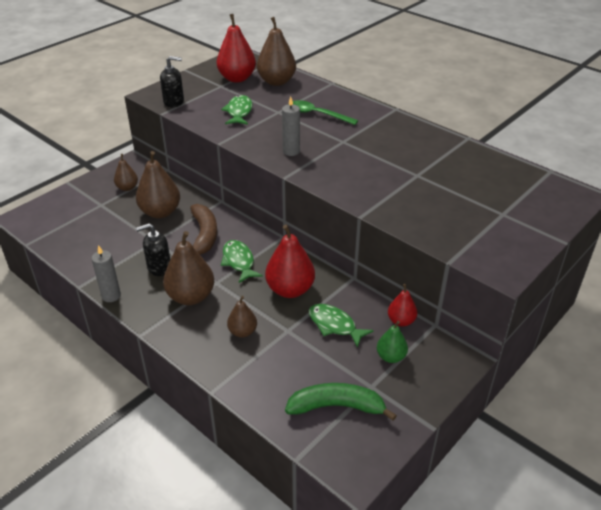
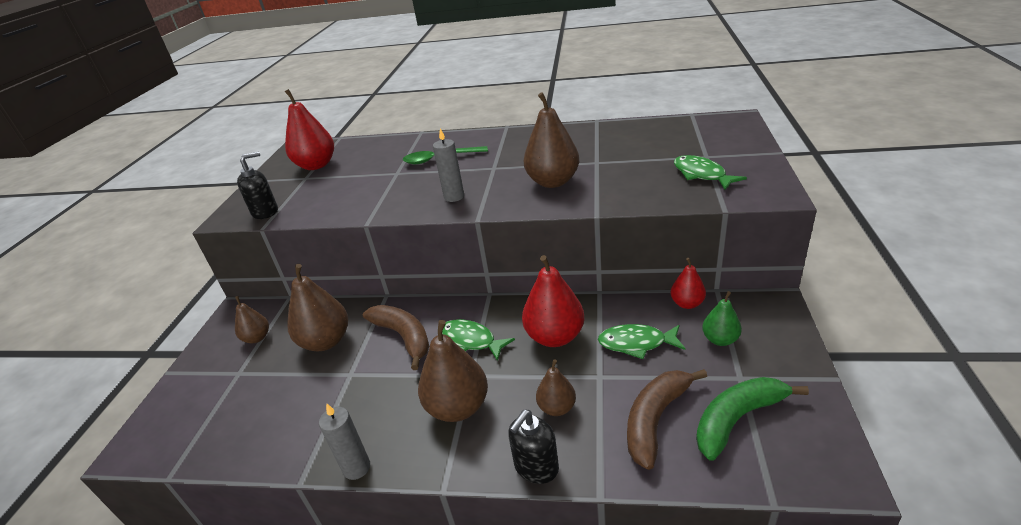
camera: 30 degrees left, 5 degrees down
black soap dispenser [136,223,170,276] -> black soap dispenser moved to [508,410,559,484]
green fish [221,95,252,125] -> green fish moved to [674,155,747,190]
brown pear [257,17,296,86] -> brown pear moved to [524,92,579,188]
none -> brown banana [627,369,707,470]

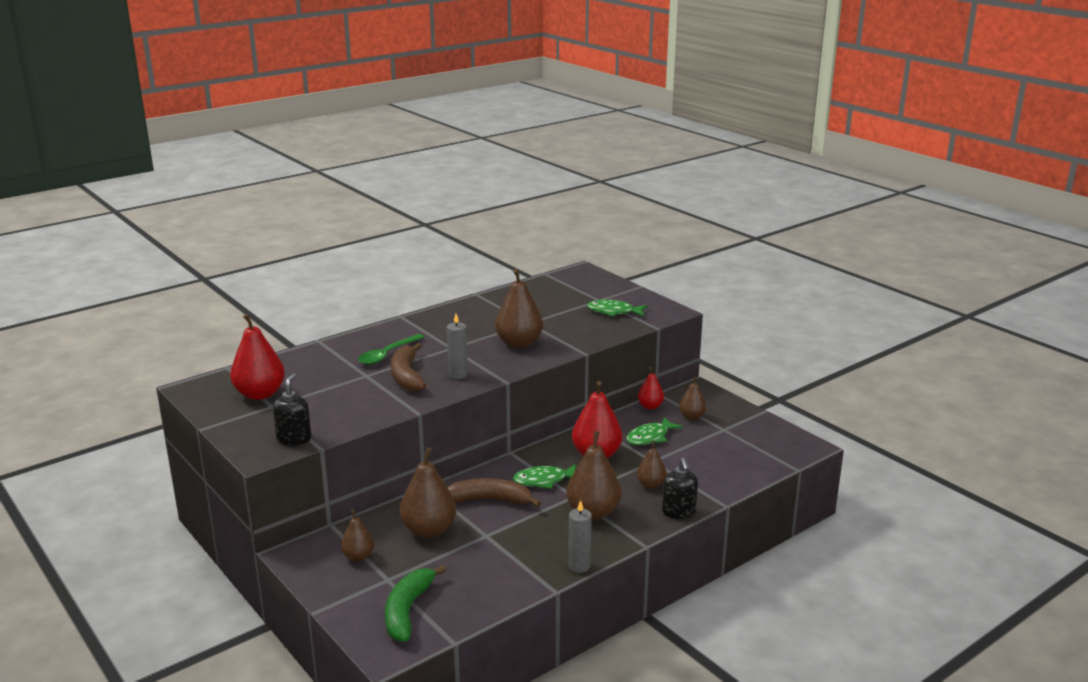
camera: 50 degrees left, 10 degrees down
brown banana [627,369,707,470] -> brown banana moved to [391,343,426,392]
green banana [696,377,809,461] -> green banana moved to [385,565,446,642]
green pear [702,291,742,346] -> brown pear [679,376,706,420]

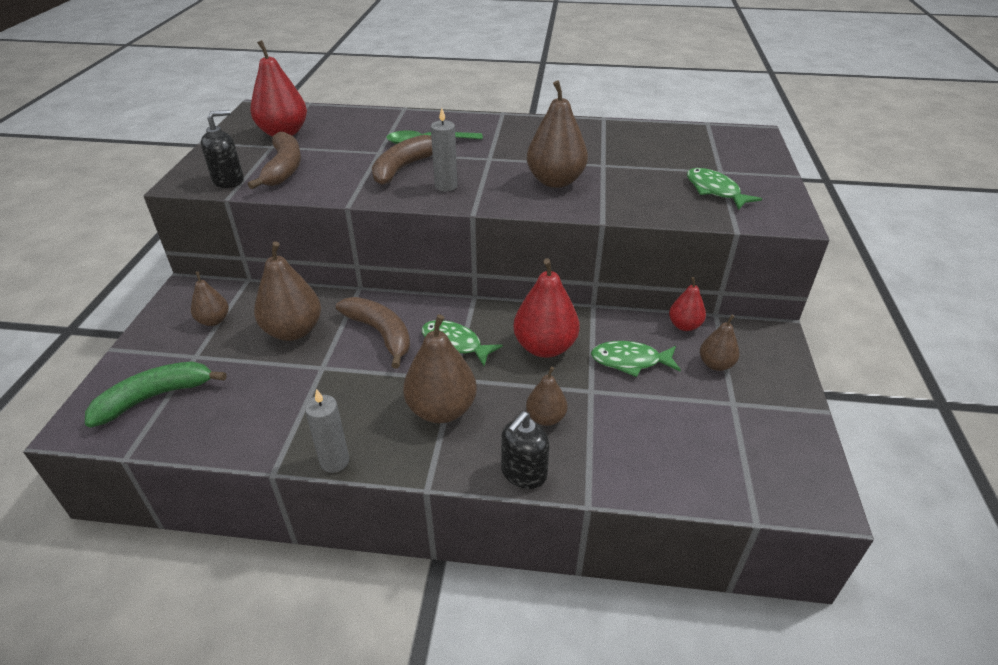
camera: 45 degrees right, 15 degrees up
none -> brown banana [248,132,301,189]

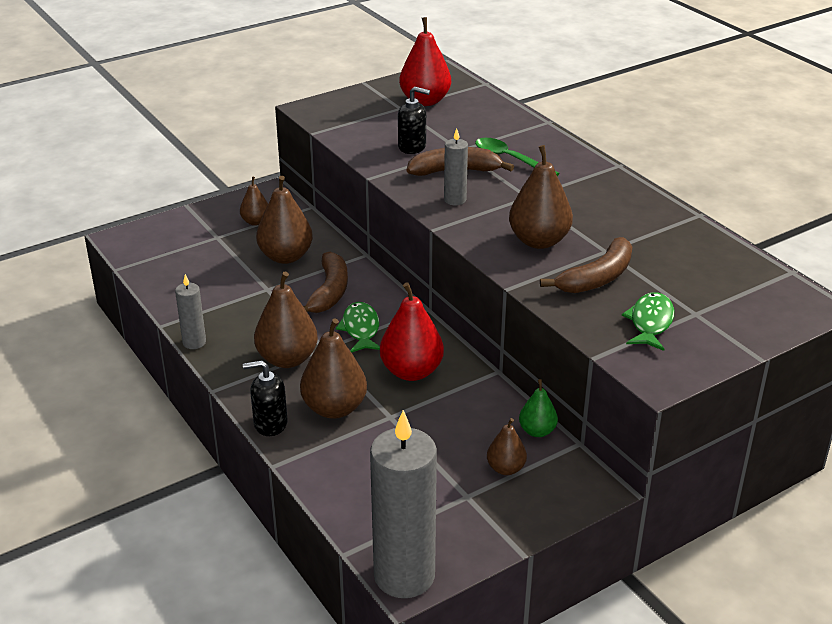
camera: 50 degrees right, 5 degrees down
green banana [85,361,227,427] -> none
black soap dispenser [201,110,244,188] -> black soap dispenser moved to [398,87,430,154]
brown banana [248,132,301,189] -> brown banana moved to [540,237,632,293]
brown pear [526,367,568,426] -> brown pear [300,318,367,419], size x1.76
green fish [591,341,681,377] -> none
red pear [669,277,706,331] -> green pear [519,379,558,437]
none -> grey candle [370,410,437,598]

